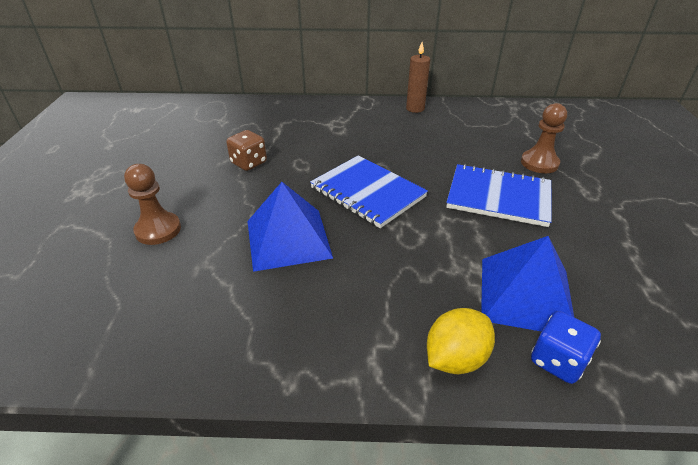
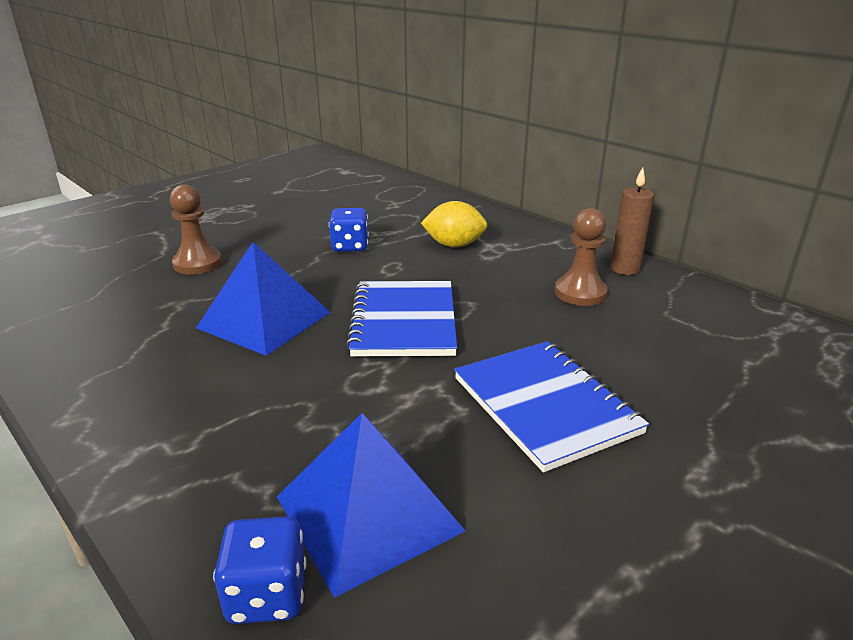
camera: 45 degrees right, 10 degrees down
brown dice [226,130,267,171] -> blue dice [329,208,369,252]
yellow lemon [427,308,495,374] -> yellow lemon moved to [421,201,488,247]
brown pawn [521,103,567,173] -> brown pawn moved to [555,208,608,306]

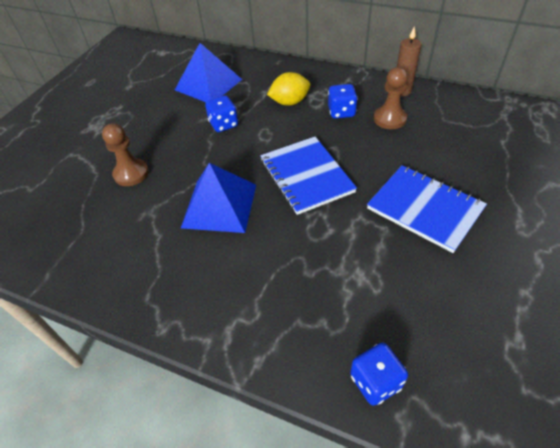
camera: 20 degrees left, 20 degrees up
blue pyramid [277,413,465,598] -> blue pyramid moved to [175,43,242,102]
none -> blue dice [328,84,358,119]

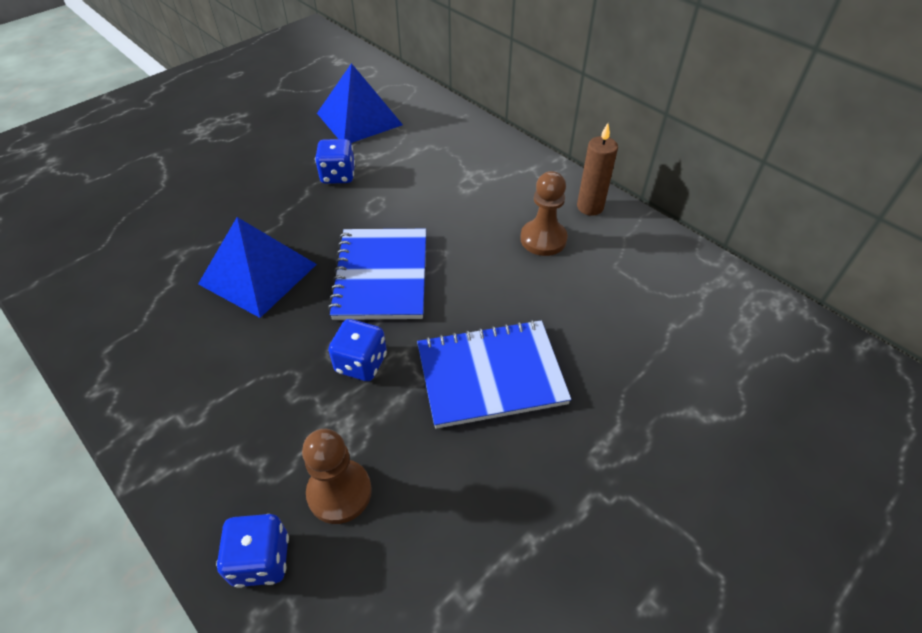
camera: 20 degrees right, 0 degrees up
brown pawn [102,123,149,186] -> brown pawn moved to [302,429,372,524]
yellow lemon [267,72,311,106] -> none
blue dice [328,84,358,119] -> blue dice moved to [328,319,387,381]
blue notebook [367,165,487,253] -> blue notebook turned 75 degrees counterclockwise [417,320,571,429]

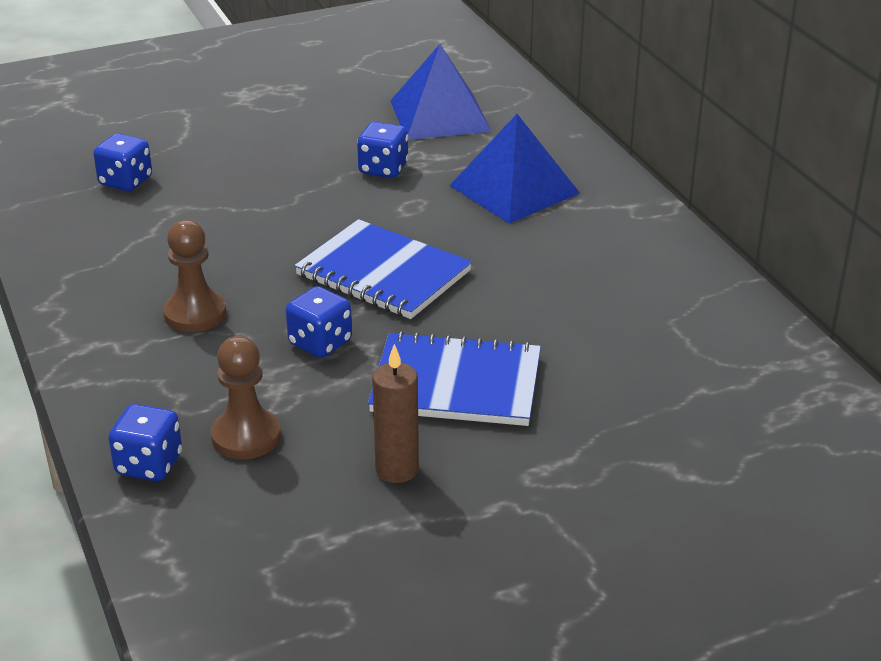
camera: 20 degrees right, 15 degrees down
blue pyramid [198,217,317,318] -> blue pyramid moved to [449,114,580,224]
blue notebook [328,229,426,320] -> blue notebook turned 75 degrees counterclockwise [294,219,472,319]
brown pawn [520,171,568,256] -> brown pawn moved to [163,220,226,332]
brown candle [577,123,618,216] -> brown candle moved to [372,344,419,483]
none -> blue dice [93,133,152,191]

